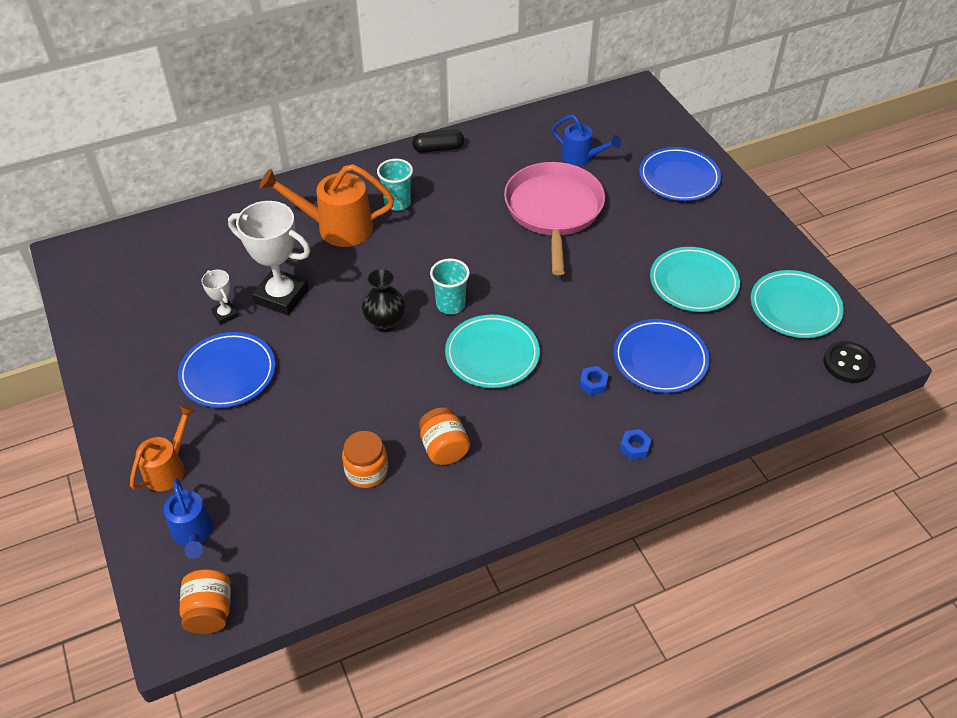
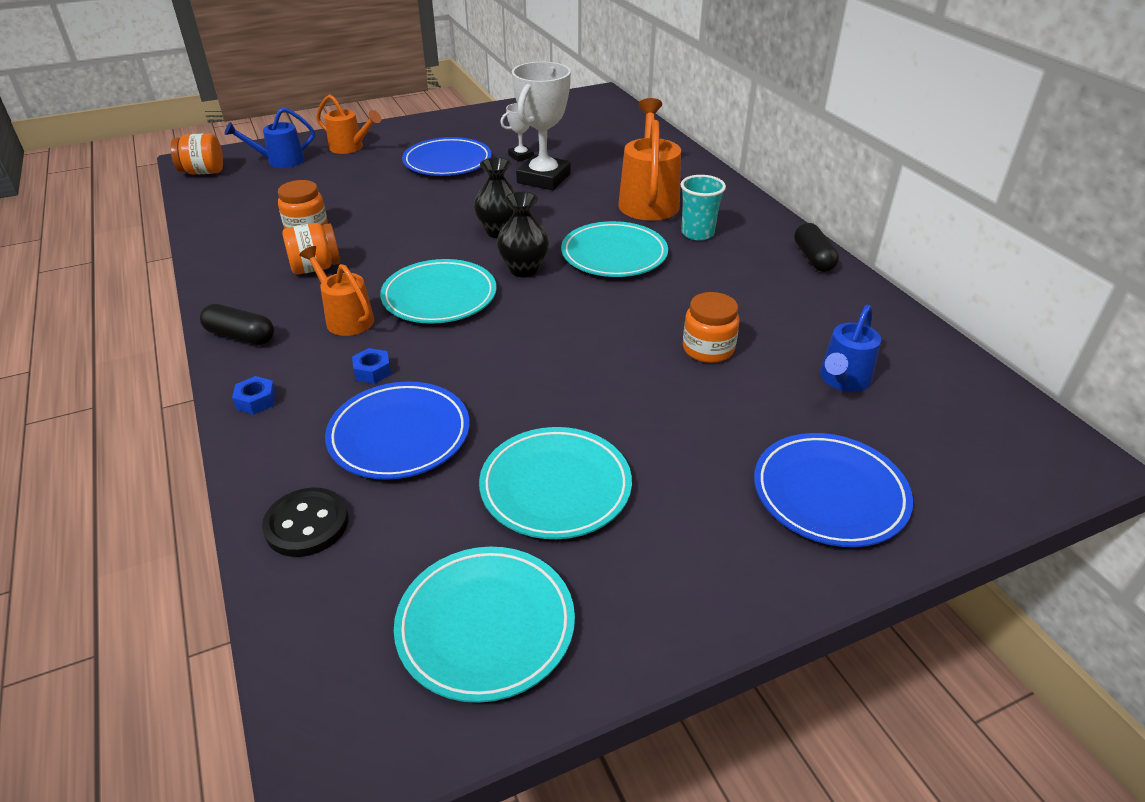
camera: 90 degrees right, 10 degrees down
turquoise cup [430,259,470,314] -> black vase [497,192,549,277]
pink pan [504,162,605,275] -> orange jar [683,292,739,363]
black button [823,341,875,383] -> black button moved to [262,488,348,557]
none -> black capsule [200,304,274,345]
none -> orange watering can [299,246,374,336]
none -> turquoise plate [561,221,668,277]

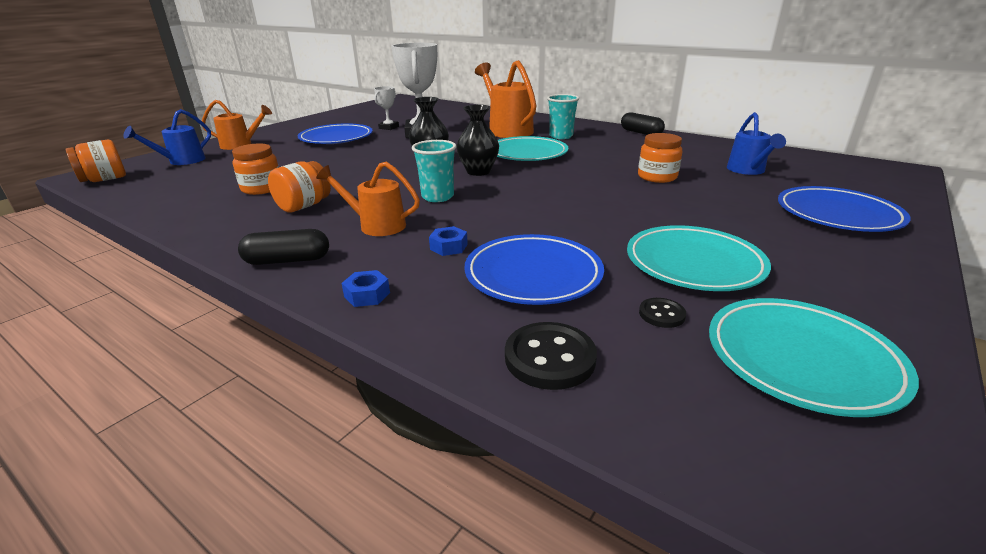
camera: 30 degrees left, 10 degrees down
turquoise plate [380,259,496,324] -> turquoise cup [412,140,457,202]
none -> black button [639,298,686,328]

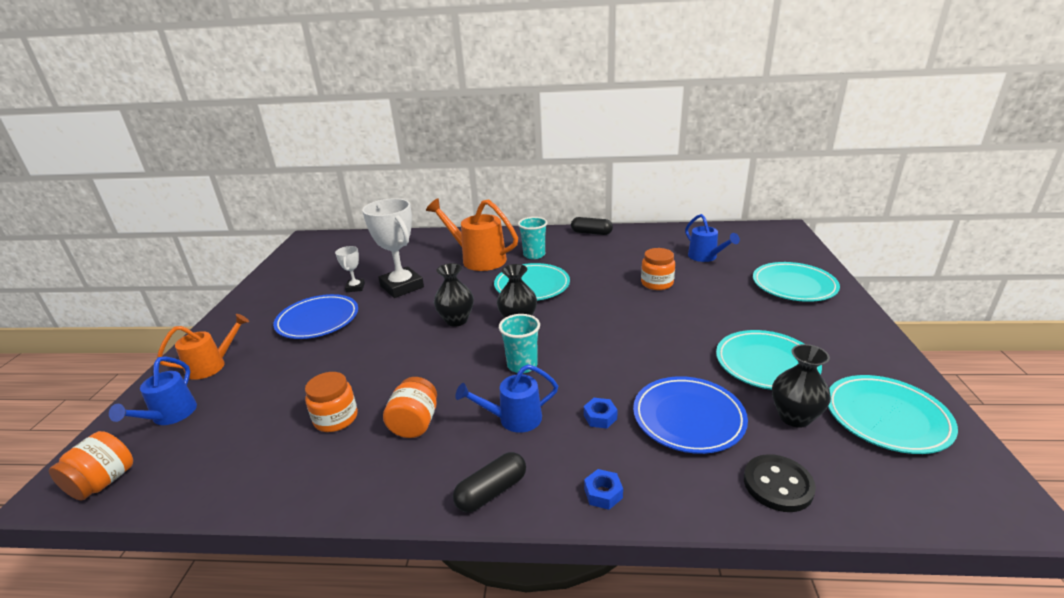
camera: 30 degrees left, 0 degrees up
orange watering can [316,162,420,236] -> blue watering can [455,364,558,433]
black button [639,298,686,328] -> black vase [772,344,831,428]
blue plate [778,186,911,232] -> turquoise plate [753,262,840,302]

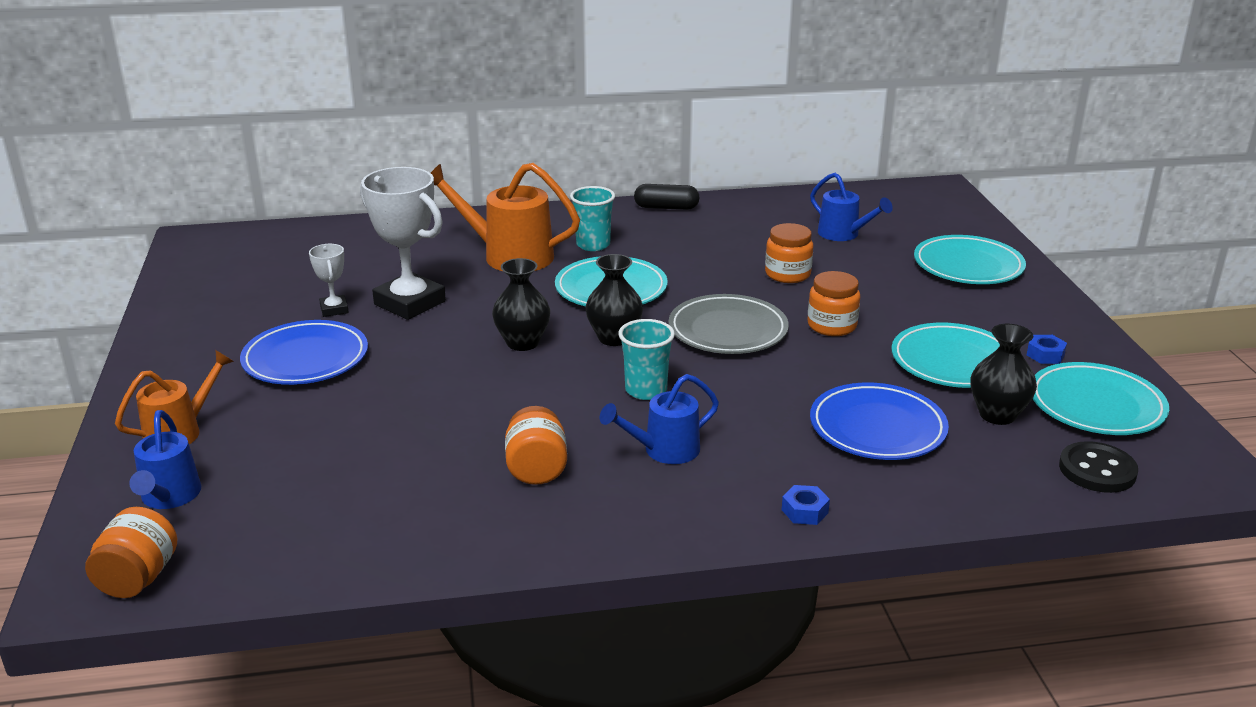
camera: 15 degrees left, 0 degrees up
orange jar [305,372,358,432] -> orange jar moved to [807,271,860,336]
black capsule [453,452,526,513] -> none
blue nut [584,398,618,429] -> blue nut moved to [1027,335,1067,364]
black button [744,454,816,512] -> black button moved to [1059,441,1138,493]
none -> grey plate [669,294,789,354]

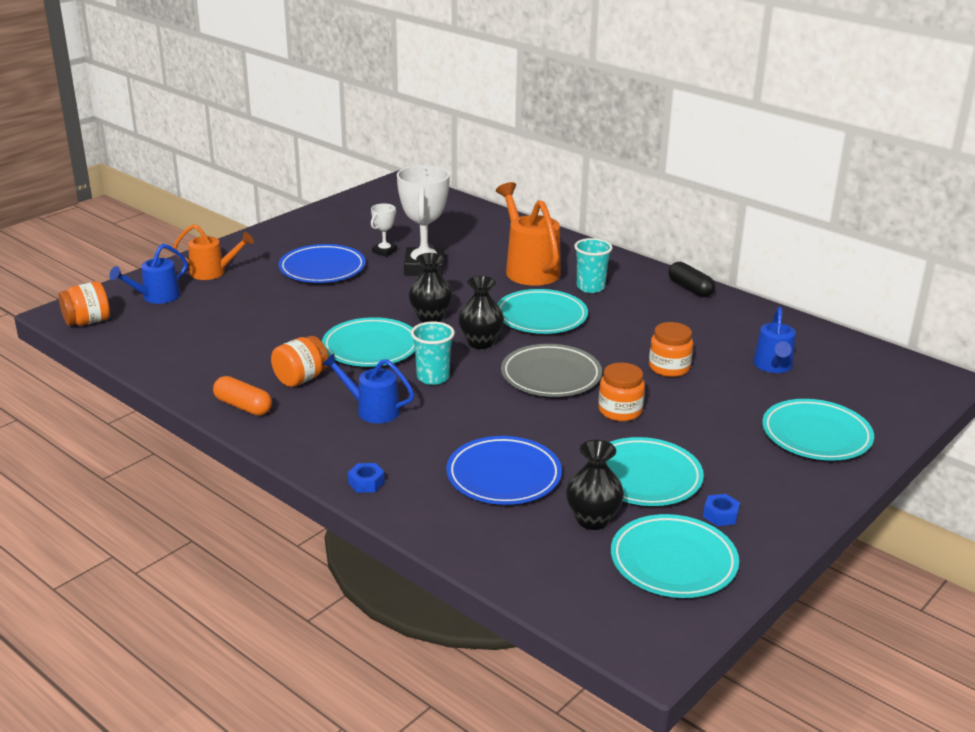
camera: 50 degrees right, 0 degrees up
black button [1059,441,1138,493] -> none
none -> orange capsule [213,376,272,416]
none -> turquoise plate [322,317,415,367]

